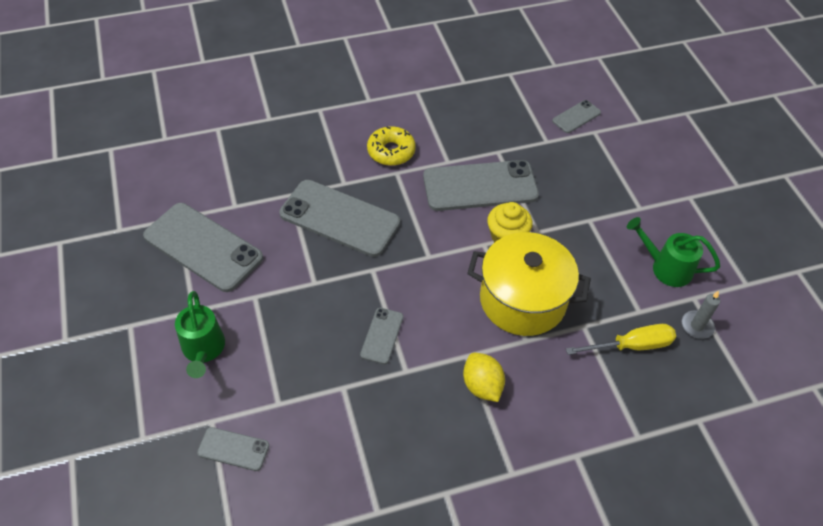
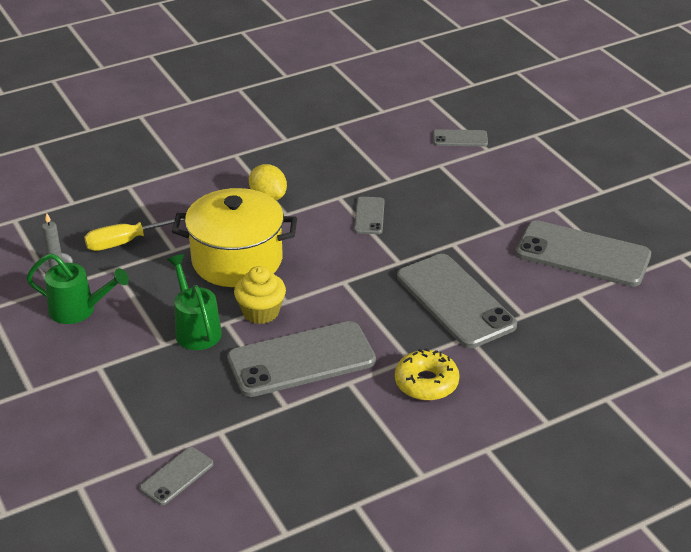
camera: 170 degrees right, 15 degrees down
green watering can [175,291,225,378] -> green watering can moved to [167,254,222,350]
grey phone [279,180,400,257] -> grey phone turned 45 degrees clockwise [397,254,517,348]

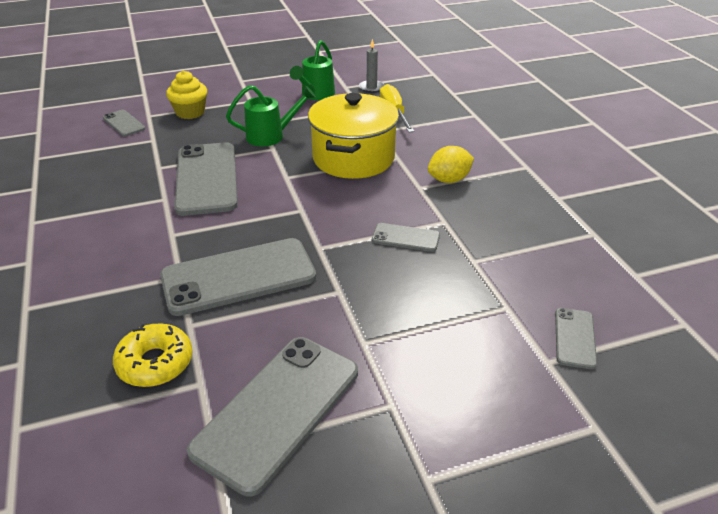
camera: 100 degrees right, 0 degrees up
yellow cupcake [234,266,286,324] -> yellow cupcake moved to [166,70,207,119]
yellow donut [395,348,459,401] -> yellow donut moved to [113,324,193,387]

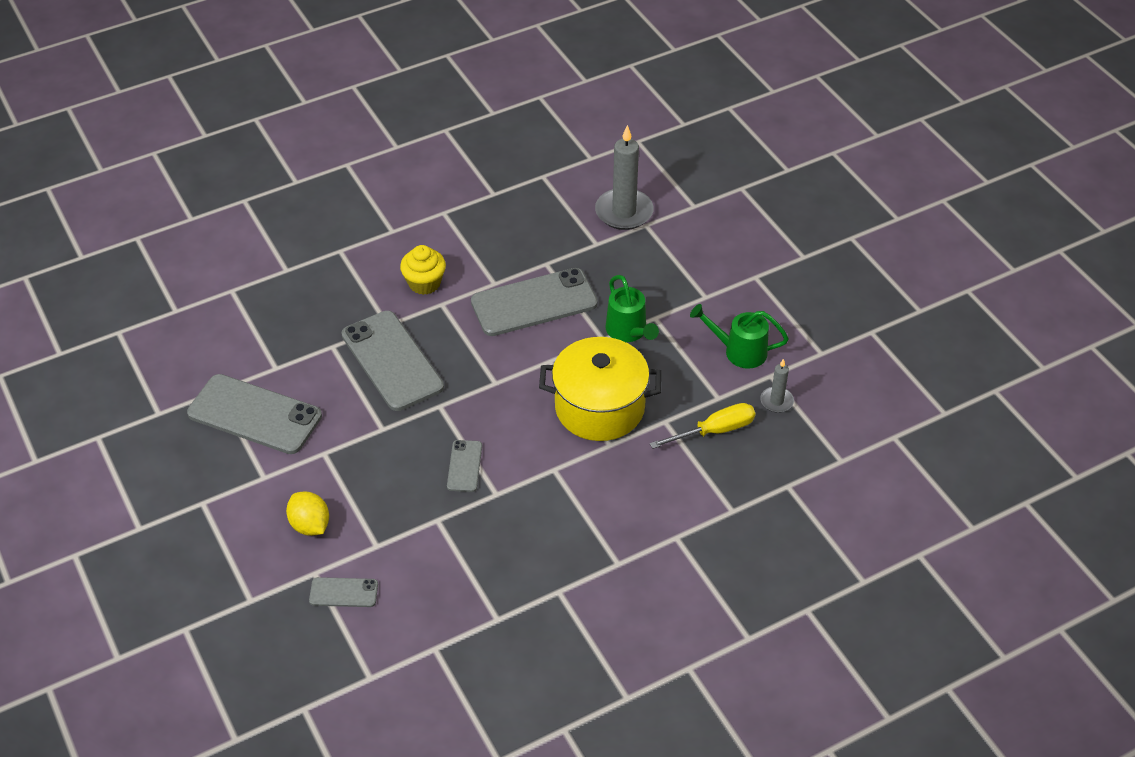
camera: 80 degrees right, 10 degrees up
grey phone [103,110,145,136] -> grey candle [595,125,654,230]
yellow donut [113,324,193,387] -> none
yellow cupcake [166,70,207,119] -> yellow cupcake moved to [400,245,446,295]
yellow lemon [428,146,474,183] -> yellow lemon moved to [286,492,329,536]

